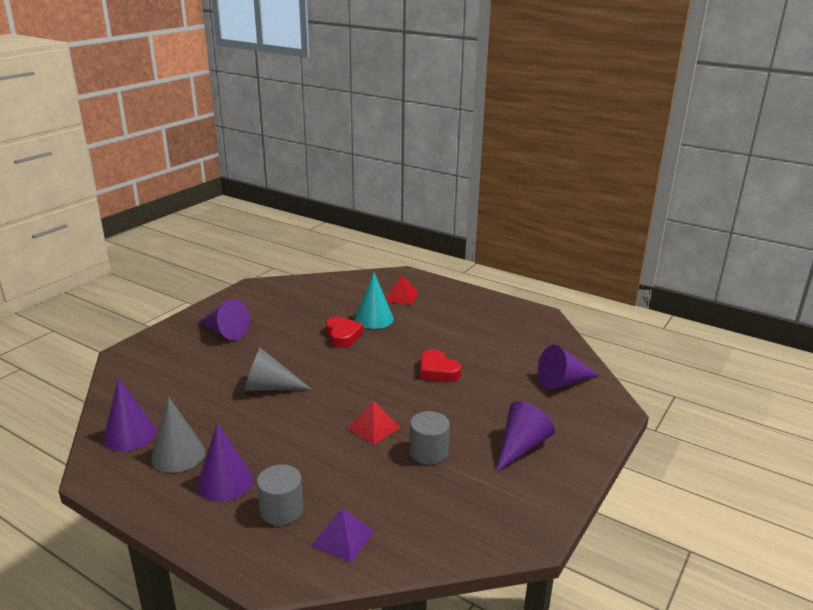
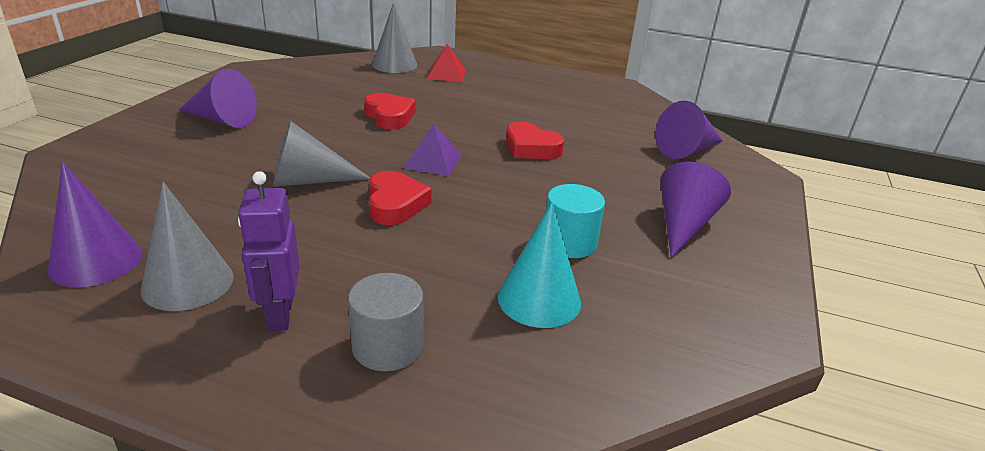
camera: 15 degrees left, 5 degrees up
purple cone [197,422,253,502] -> purple robot [238,171,300,331]
purple pyramid [311,508,374,562] -> purple pyramid moved to [403,124,462,176]
red pyramid [347,401,400,445] -> none
turquoise cone [355,272,394,329] -> turquoise cone moved to [498,202,581,328]
grey cylinder [409,411,450,465] -> turquoise cylinder [545,184,605,258]
none -> red heart [369,171,432,225]
none -> grey cone [372,2,418,73]

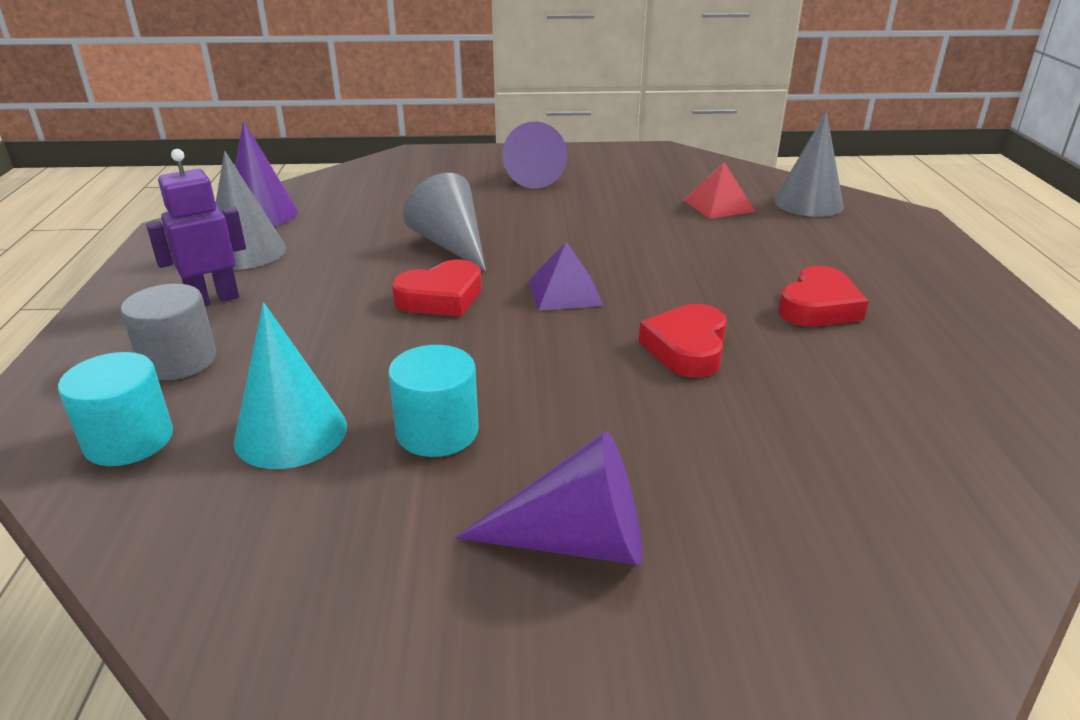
camera: 70 degrees right, 0 degrees up
red heart [364,93,415,129] -> red heart moved to [778,266,869,326]
red pyramid [427,44,465,82] -> red pyramid moved to [683,162,756,219]
purple cone [655,101,723,159] -> none
none -> turquoise cylinder [58,352,173,466]

